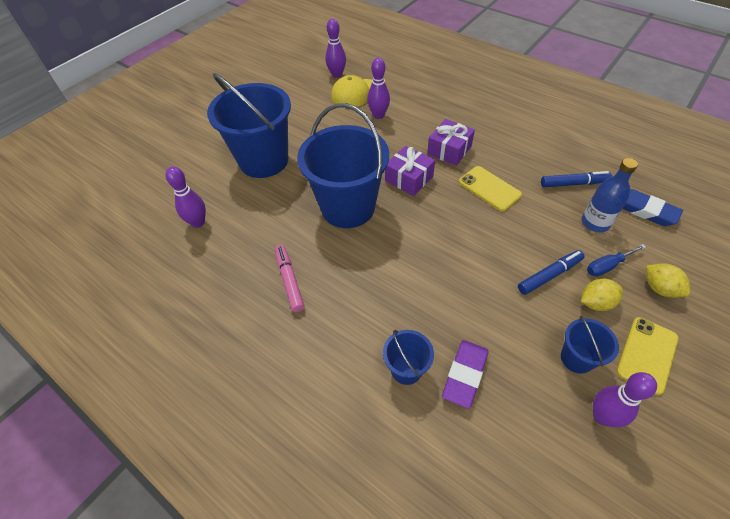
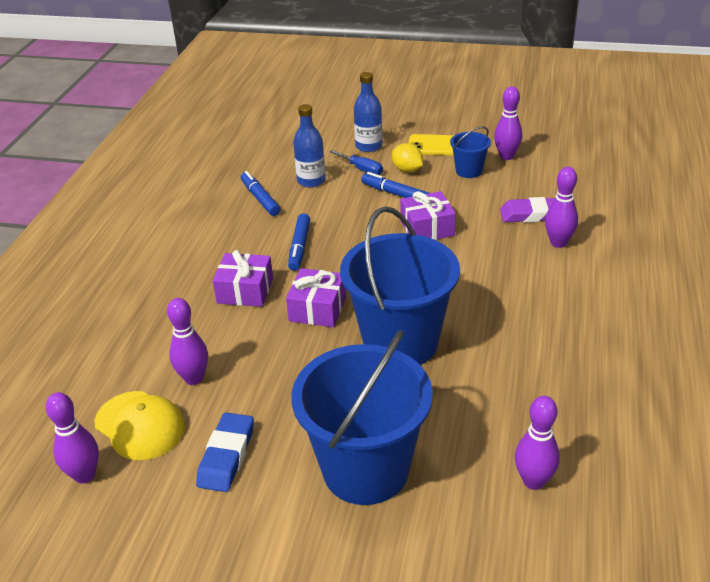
camera: 115 degrees left, 15 degrees down
pink marker [275,245,305,312] -> none
blue bucket [383,330,434,385] -> purple bowling pin [545,167,578,248]
yellow phone [459,166,522,211] -> blue marker [288,213,310,271]
blue eraser [623,189,683,226] -> blue eraser moved to [196,413,254,492]
yellow lemon [646,263,690,298] -> blue bottle [354,72,382,152]
none -> purple gift [400,191,456,240]

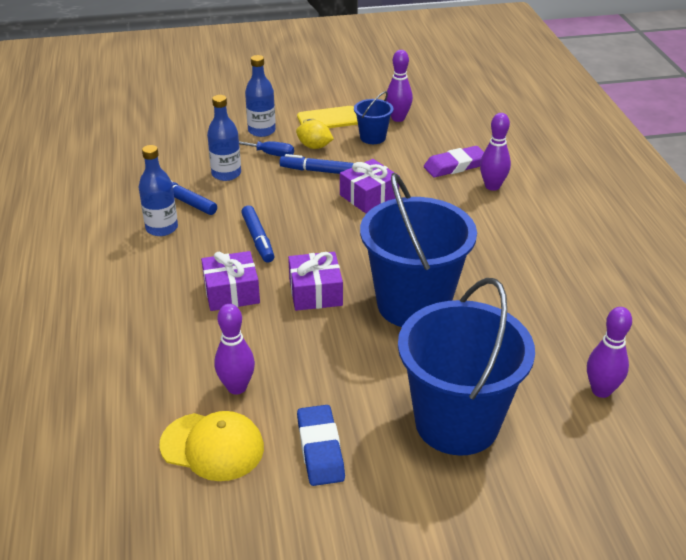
camera: 25 degrees left, 0 degrees up
purple bowling pin [46,392,99,484] -> none
none -> blue bottle [139,145,178,236]

